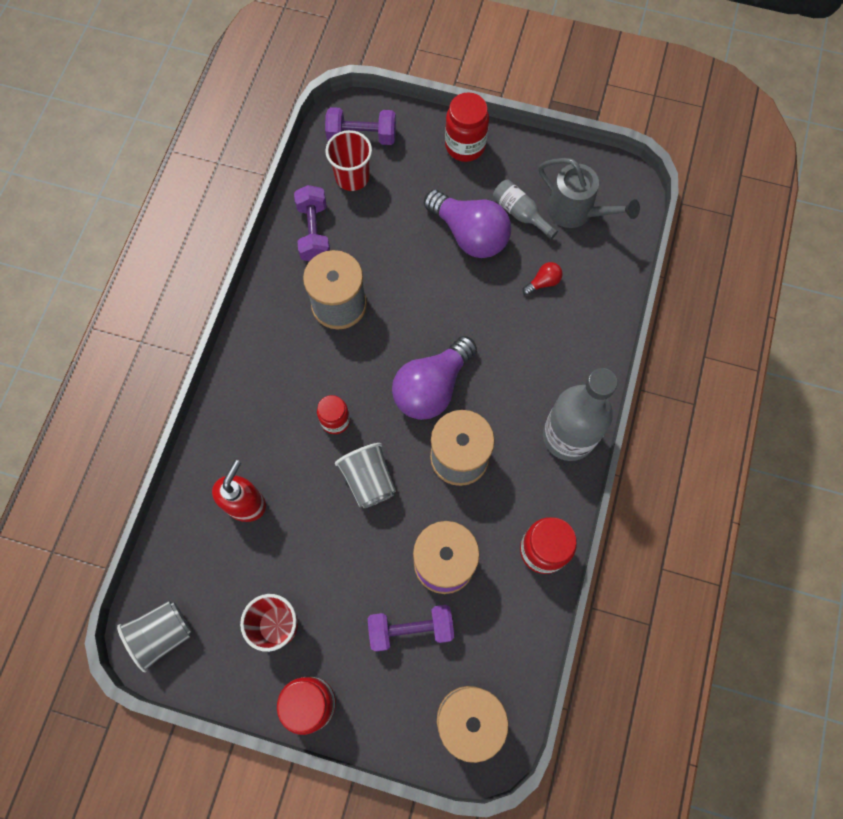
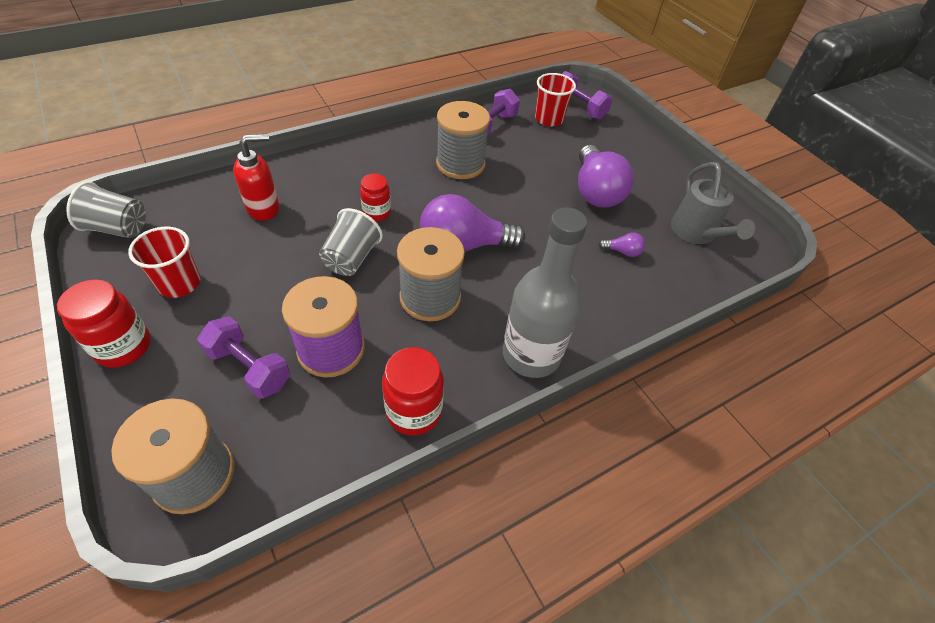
camera: 40 degrees right, 20 degrees down
red jar [445,92,489,162] -> none
grey bottle [493,180,558,239] -> none
red light bulb [523,262,563,295] -> purple light bulb [599,232,645,257]

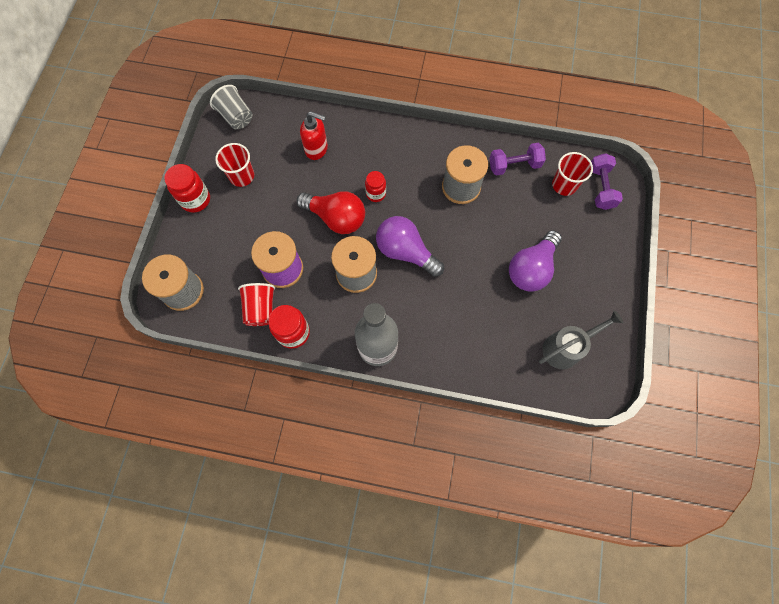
camera: 45 degrees right, 20 degrees up
purple dumbbell [197,316,290,399] -> none
grey cup [319,208,383,276] -> red light bulb [296,191,365,234]
purple light bulb [599,232,645,257] -> none
grey watering can [671,162,755,244] -> grey watering can turned 150 degrees counterclockwise [539,310,623,369]
none -> red cup [238,283,275,326]

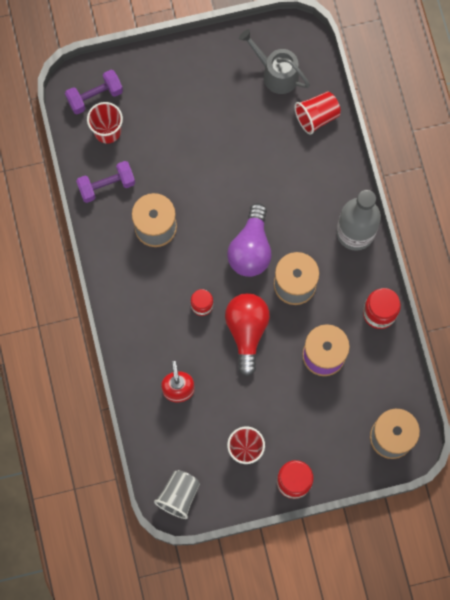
camera: 115 degrees left, 5 degrees up
red cup [238,283,275,326] -> red cup moved to [294,92,341,135]
purple dumbbell [489,143,546,176] -> purple dumbbell turned 75 degrees counterclockwise [76,161,135,203]
purple light bulb [509,230,562,292] -> none

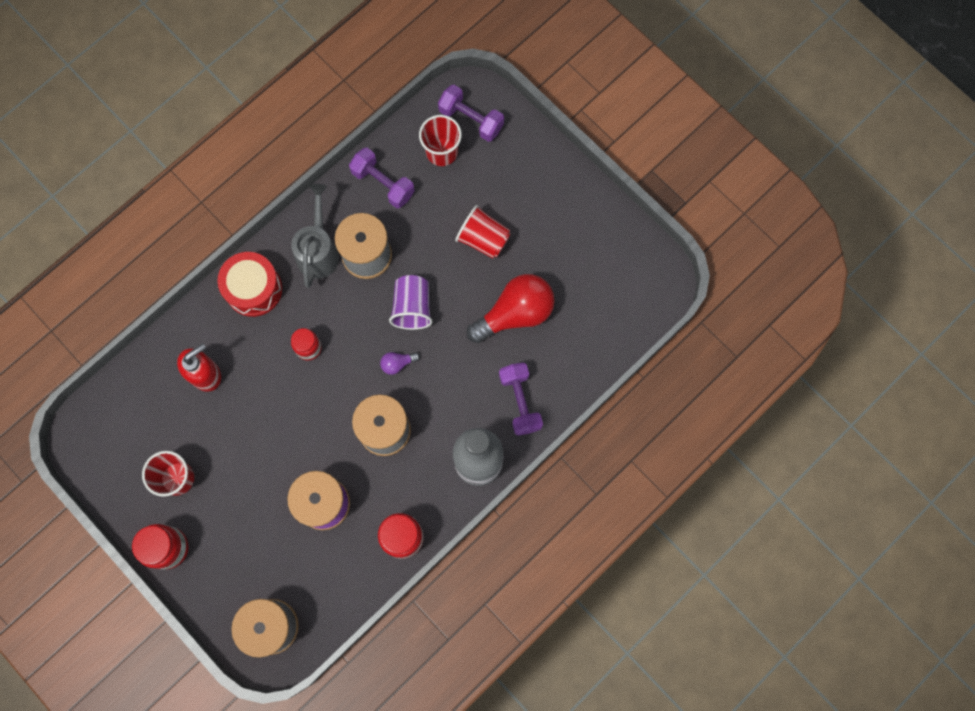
camera: 60 degrees right, 0 degrees up
grey cup [154,470,200,519] -> none
red light bulb [225,293,270,376] -> red light bulb moved to [467,274,555,343]
purple light bulb [227,203,272,277] -> purple light bulb [380,352,420,375], size x0.42
grey watering can [239,29,310,94] -> grey watering can moved to [291,184,339,288]
red cup [294,92,341,135] -> red cup moved to [455,205,511,259]
none -> red drum [217,252,282,317]
none -> purple cup [389,275,433,330]
none -> purple dumbbell [499,363,543,436]

